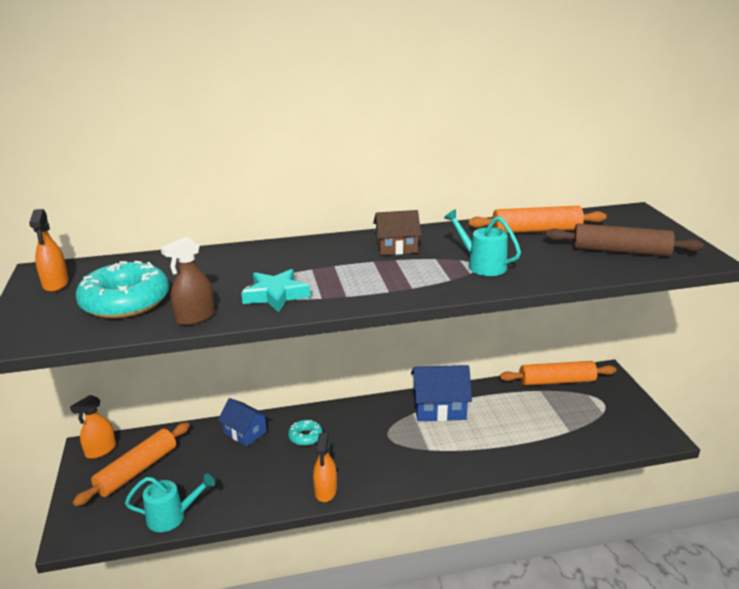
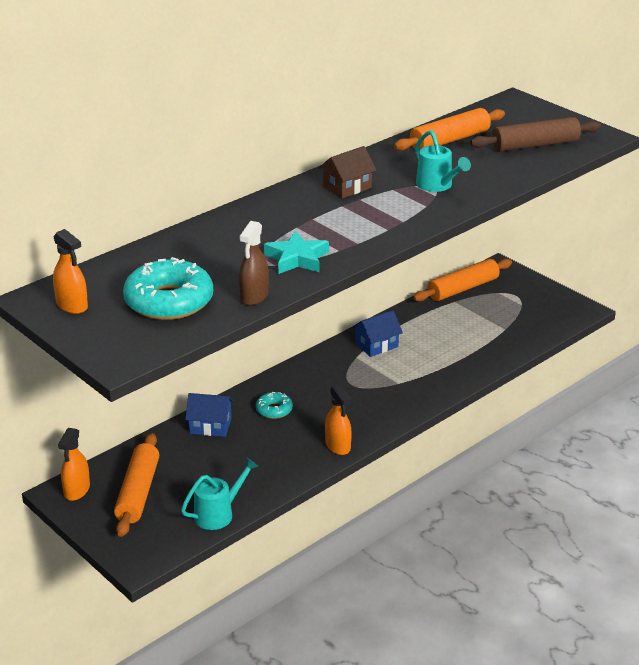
camera: 30 degrees left, 5 degrees up
blue house [411,365,472,421] -> blue house [352,310,403,357], size x0.66
turquoise watering can [444,209,521,276] -> turquoise watering can turned 135 degrees counterclockwise [415,130,471,192]

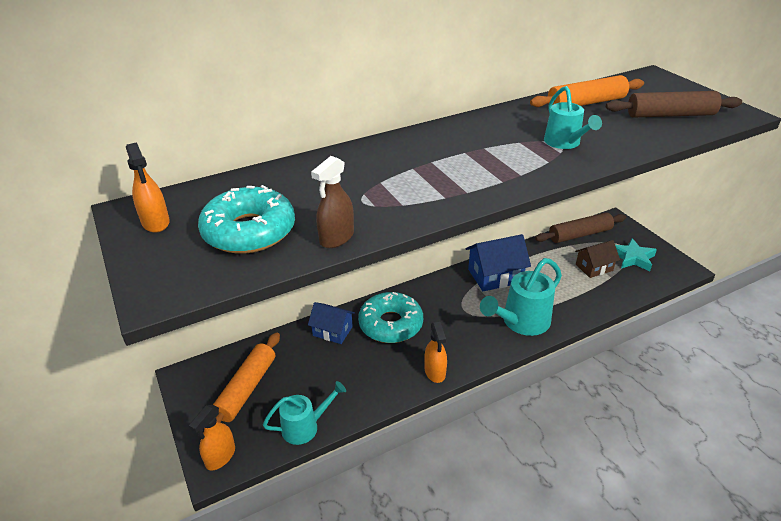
camera: 15 degrees right, 5 degrees up
orange spray bottle [58,428,90,501] -> orange spray bottle moved to [189,405,235,470]
turquoise donut [256,392,293,419] -> turquoise donut [358,292,423,343], size x2.01
turquoise star [264,231,329,274] -> turquoise star moved to [615,238,657,271]
brown house [319,146,376,199] -> brown house moved to [575,240,620,278]
blue house [352,310,403,357] -> blue house [466,234,531,291], size x1.52
orange rolling pin [413,259,512,302] -> brown rolling pin [535,212,626,243]
none -> turquoise watering can [480,258,562,336]

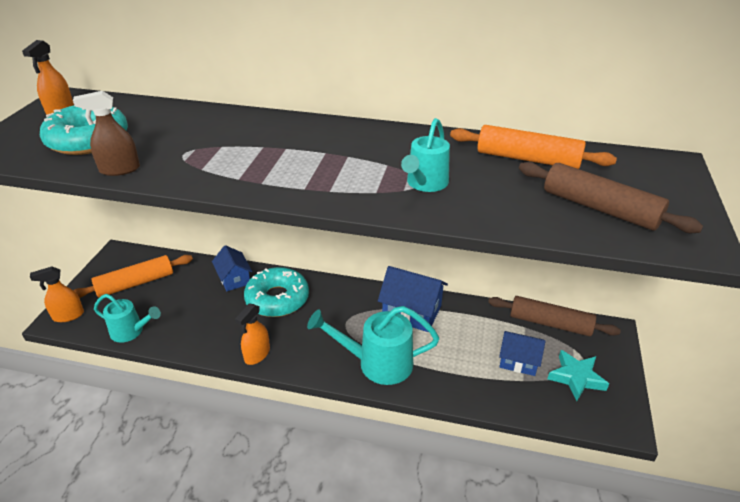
camera: 40 degrees right, 0 degrees up
brown house [575,240,620,278] -> blue house [499,331,545,376]

